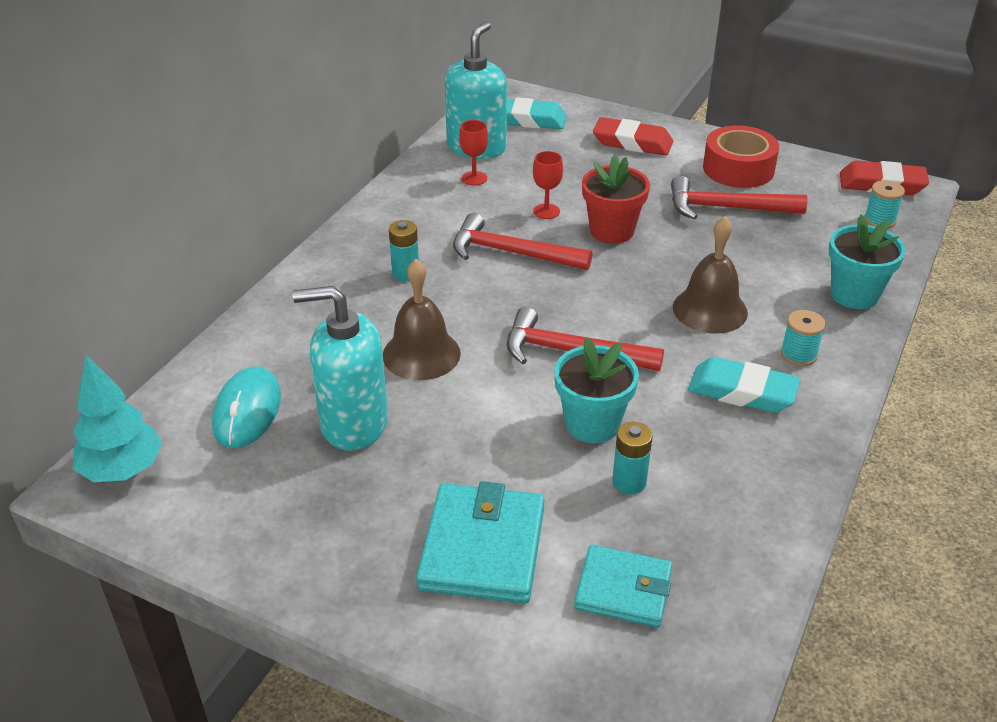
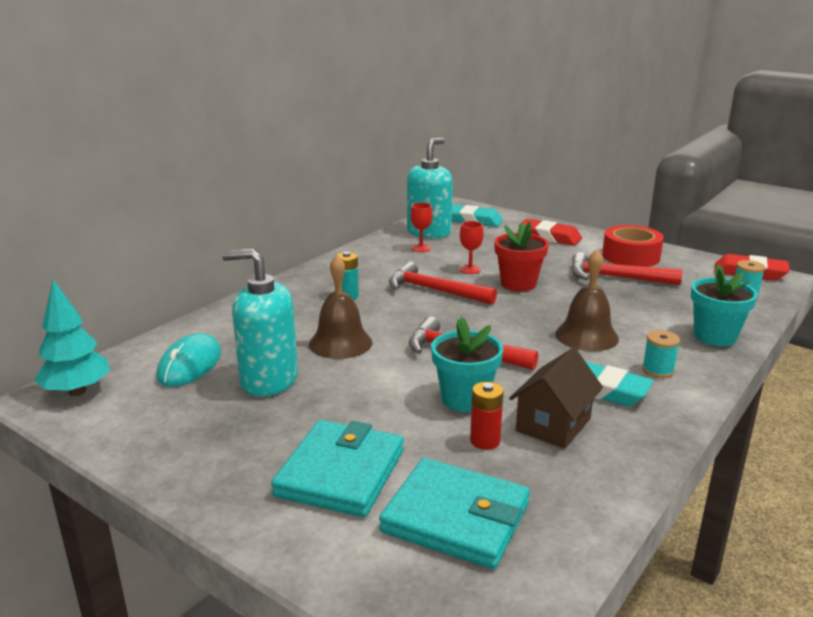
camera: 10 degrees right, 15 degrees down
turquoise wallet [574,545,672,627] -> turquoise wallet [379,458,530,569], size x1.52
turquoise battery [612,422,653,494] -> red battery [470,382,504,450]
none -> brown house [509,348,603,449]

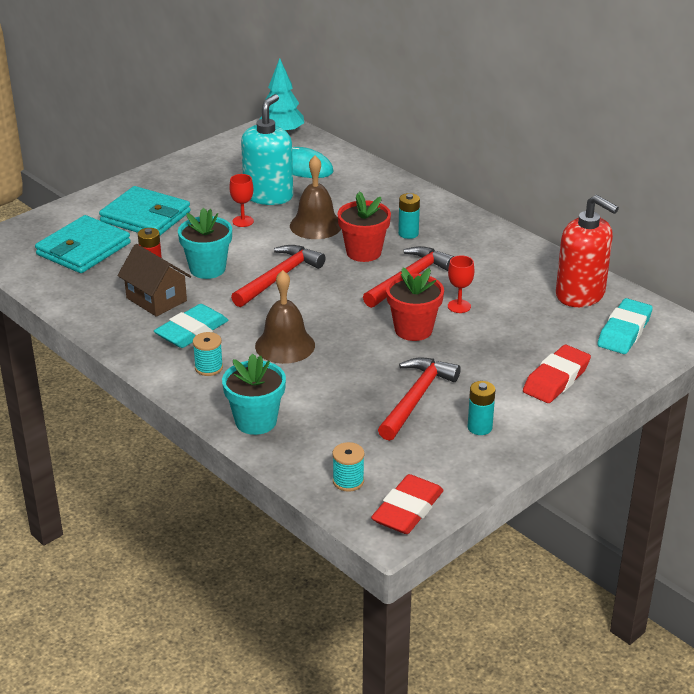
camera: 100 degrees right, 10 degrees up
turquoise soap dispenser [407,138,453,239] -> red soap dispenser [556,195,619,307]
red goblet [410,202,433,252] -> red goblet moved to [229,174,254,227]
red tape [602,225,664,267] -> turquoise battery [468,381,495,435]
none -> red flower pot [338,191,391,262]

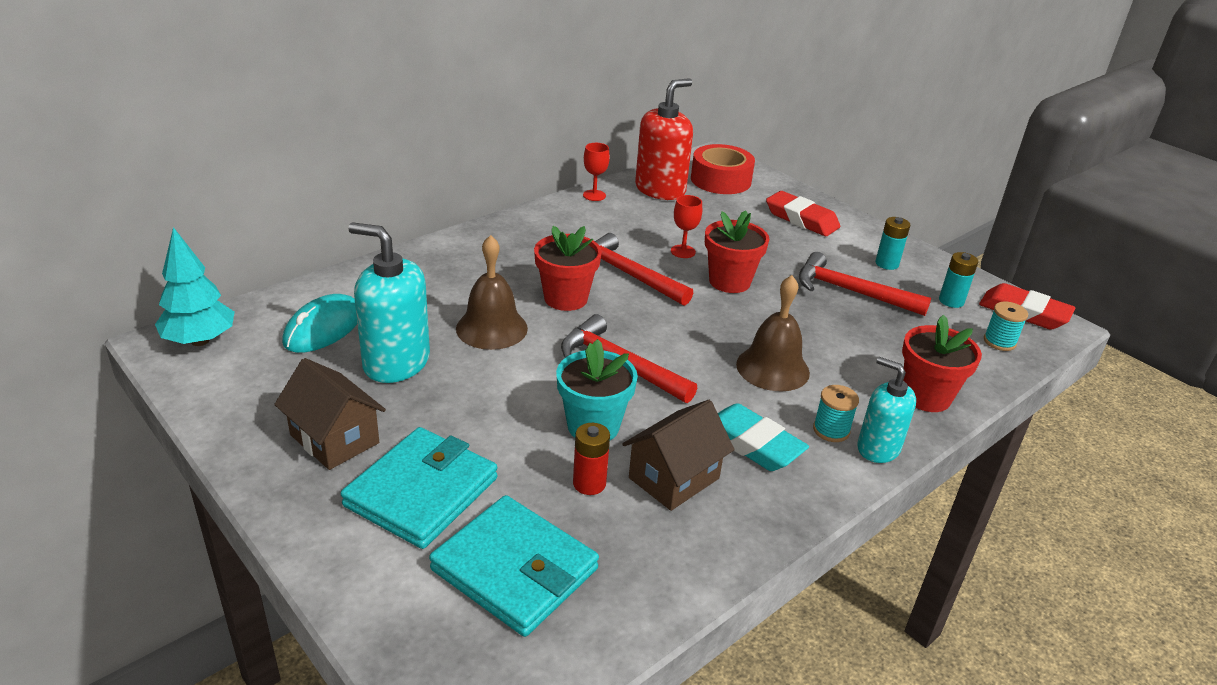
camera: 90 degrees left, 0 degrees up
turquoise flower pot [222,353,286,435] -> red flower pot [902,315,982,412]
red goblet [229,174,254,227] -> red goblet moved to [583,143,610,201]
turquoise battery [398,193,420,239] -> turquoise battery moved to [939,252,978,308]
turquoise eraser [597,298,653,354] -> red tape [691,144,755,194]
none -> brown house [274,358,386,470]
none -> turquoise soap dispenser [857,357,916,463]

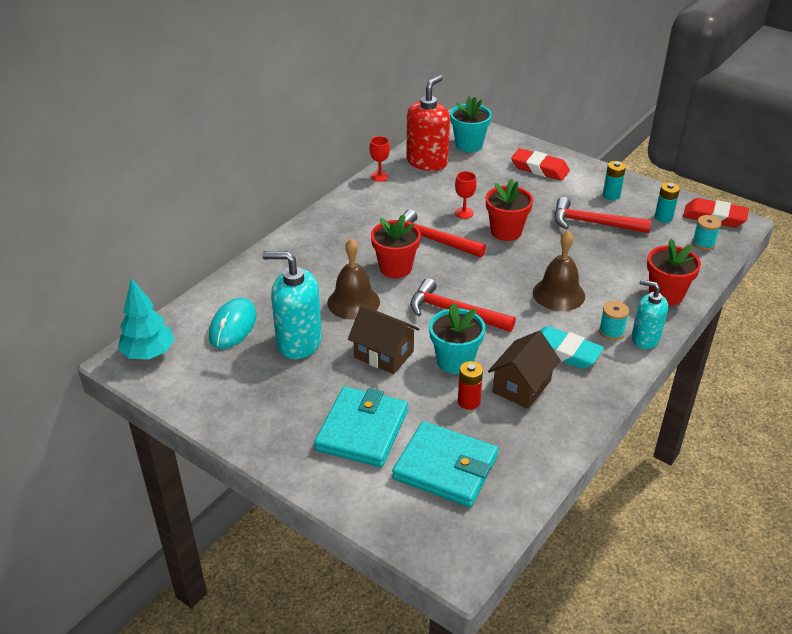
camera: 10 degrees left, 5 degrees up
brown house [274,358,386,470] -> brown house moved to [348,305,419,374]
red tape [691,144,755,194] -> turquoise flower pot [450,97,492,152]

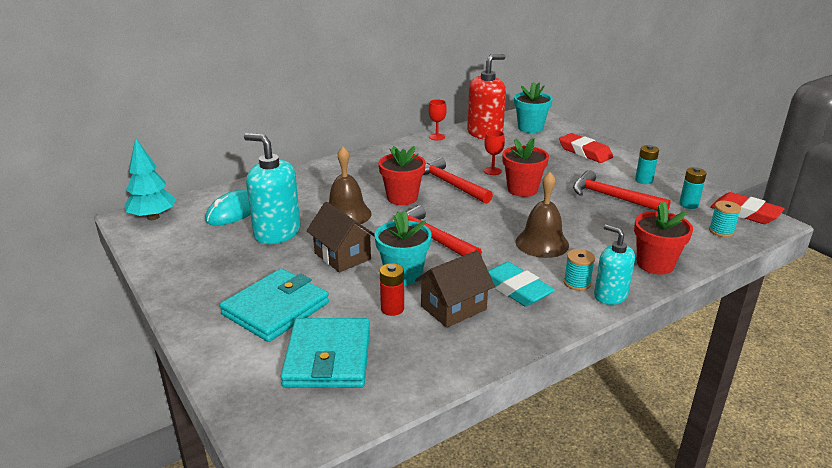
camera: 20 degrees right, 10 degrees down
turquoise wallet [392,421,498,507] -> turquoise wallet turned 45 degrees clockwise [281,318,370,388]

